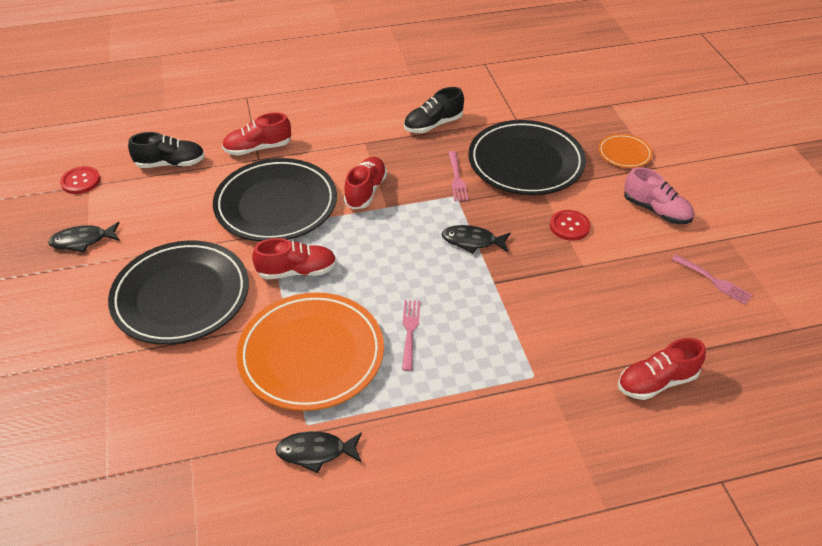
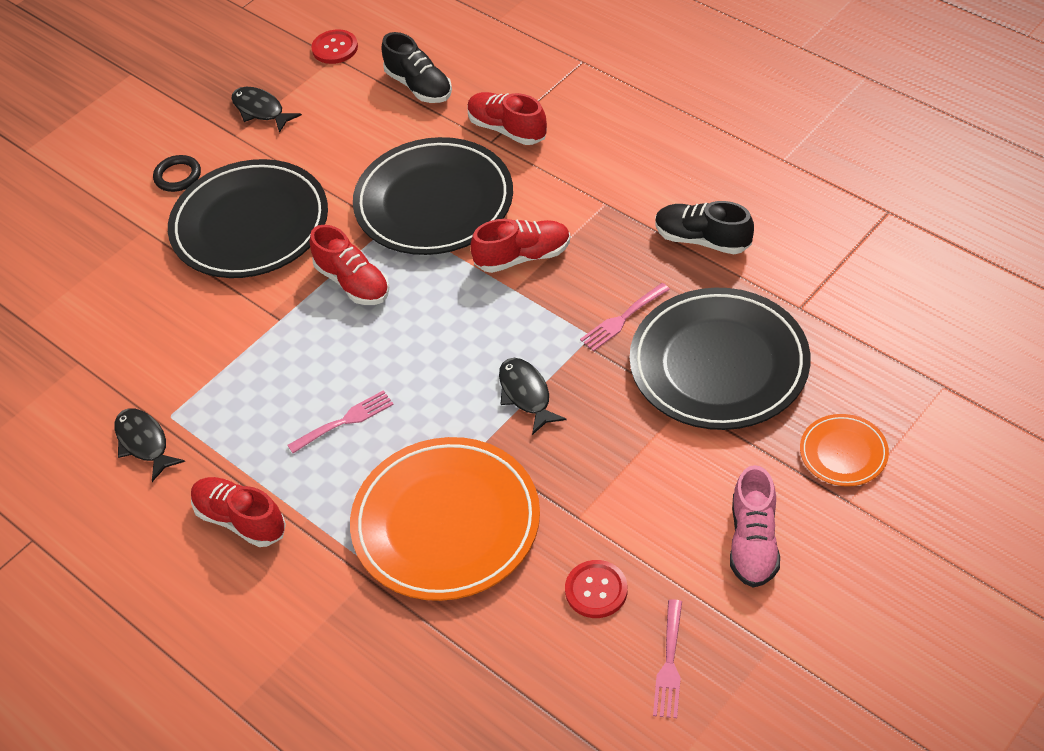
camera: 60 degrees right, 5 degrees up
orange plate [236,292,384,411] -> orange plate moved to [350,437,540,601]
red button [550,210,591,241] -> red button moved to [565,560,628,618]
red shoe [618,338,706,400] -> red shoe moved to [191,477,286,547]
none -> black ring [153,155,201,192]

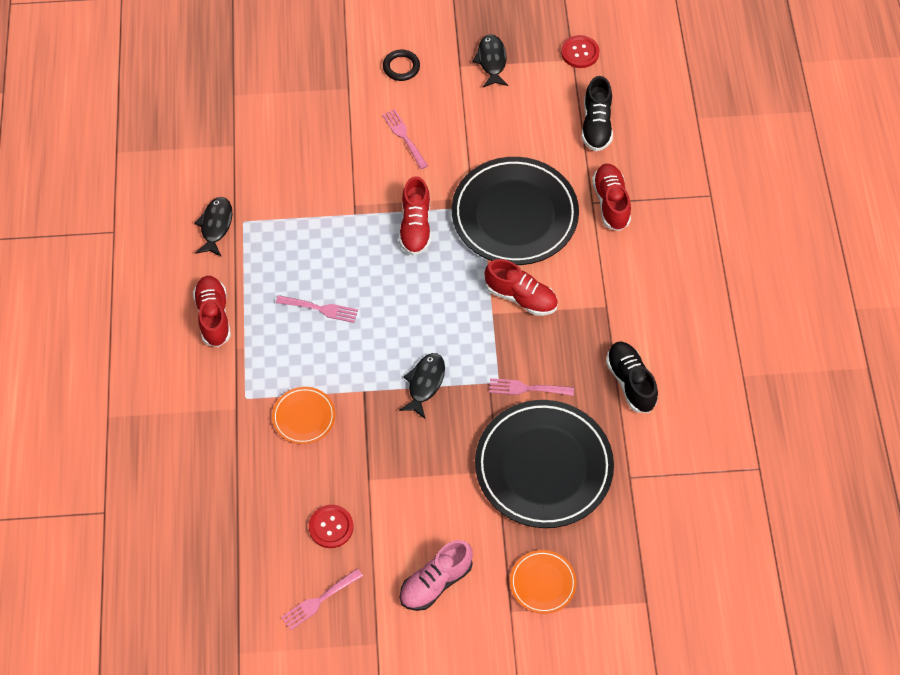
camera: 40 degrees right, 10 degrees up
black plate [168,159,328,278] -> pink fork [382,109,428,169]
orange plate [350,437,540,601] -> orange plate [272,387,335,444], size x0.46

